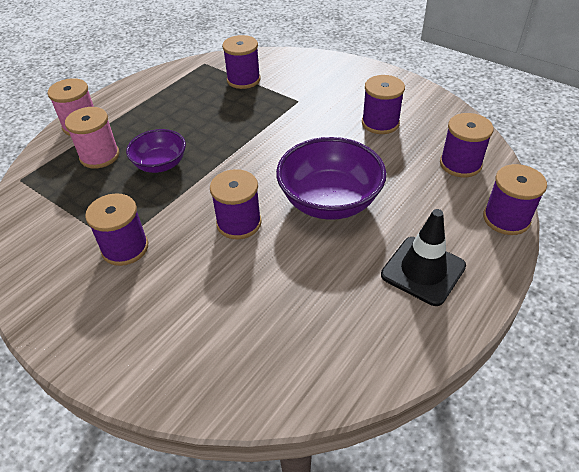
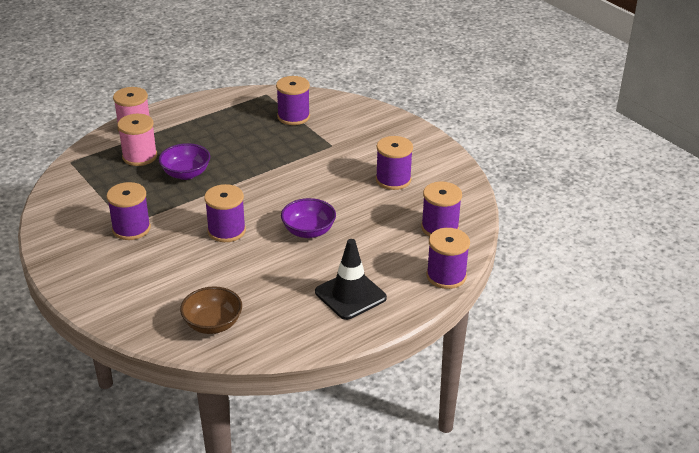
camera: 15 degrees right, 10 degrees down
purple bowl [276,137,386,220] -> purple bowl [281,198,336,238], size x0.60
none -> brown bowl [180,286,242,334]

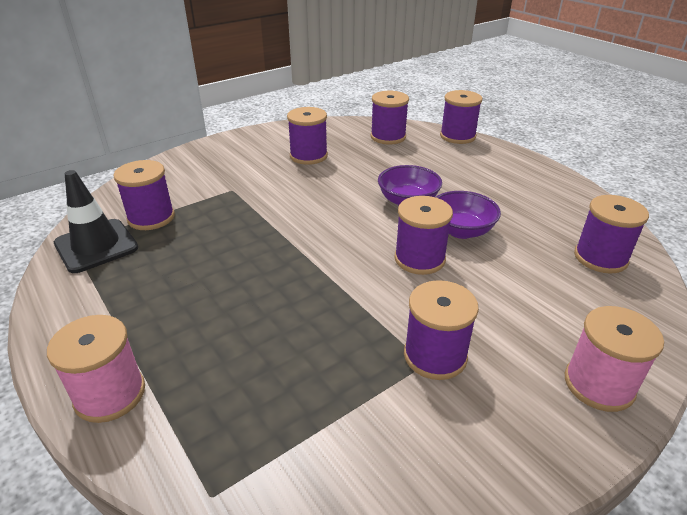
camera: 90 degrees left, 0 degrees up
pink spool [117,114,157,166] -> pink spool moved to [565,306,664,412]
purple bowl [159,143,210,180] -> purple bowl moved to [436,191,501,239]
brown bowl [180,286,242,334] -> purple spool [574,195,649,274]
black traffic cone [315,239,387,320] -> black traffic cone moved to [54,170,138,273]

